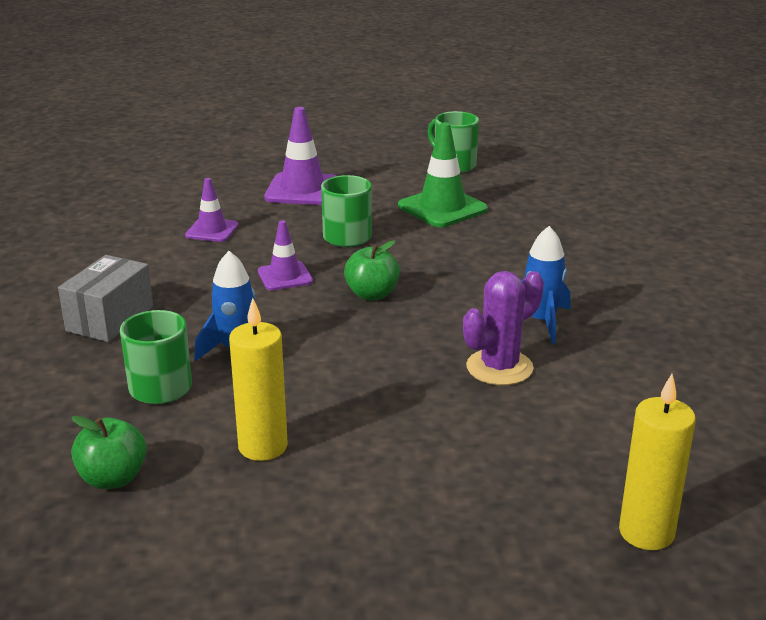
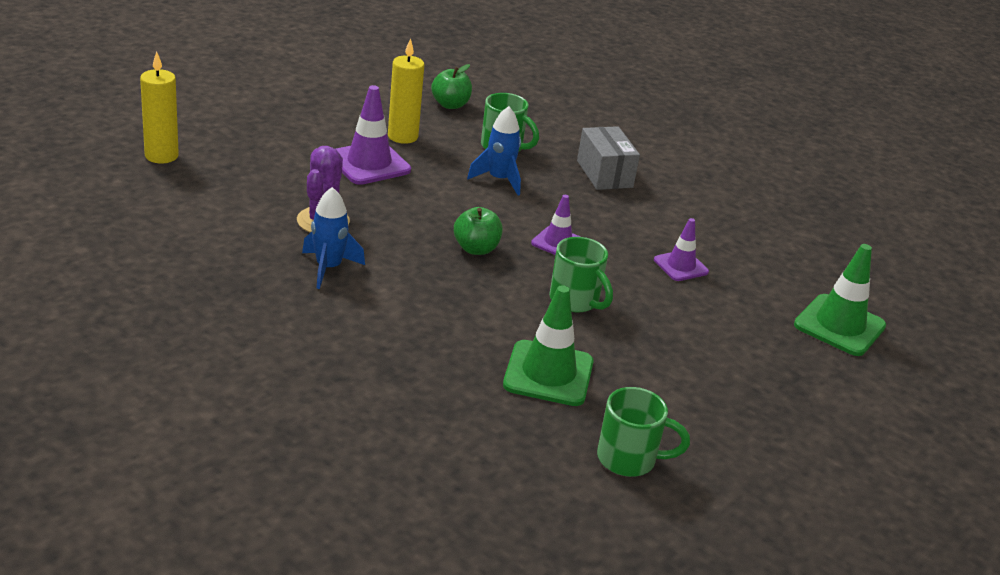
camera: 135 degrees right, 5 degrees up
purple traffic cone [264,107,337,205] -> purple traffic cone moved to [336,85,411,185]
none -> green traffic cone [794,244,886,356]

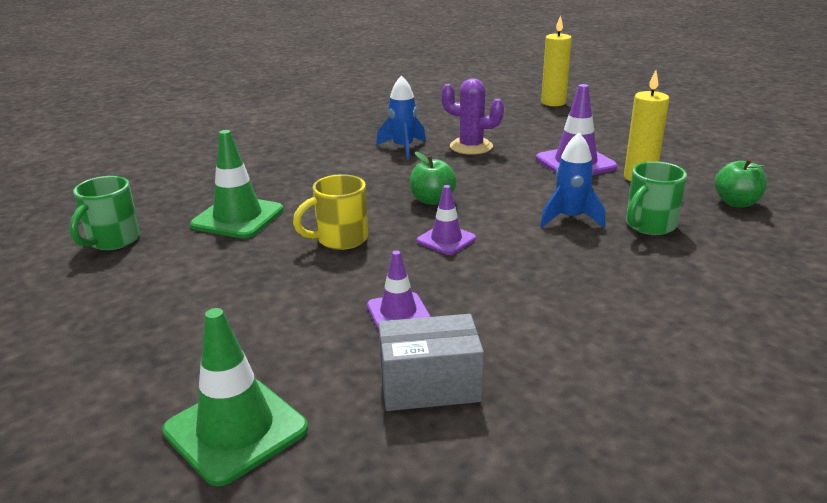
camera: 105 degrees right, 5 degrees down
green mug [549,237,613,312] -> yellow mug [293,174,368,250]
grey box [577,126,640,190] -> grey box moved to [378,314,484,411]

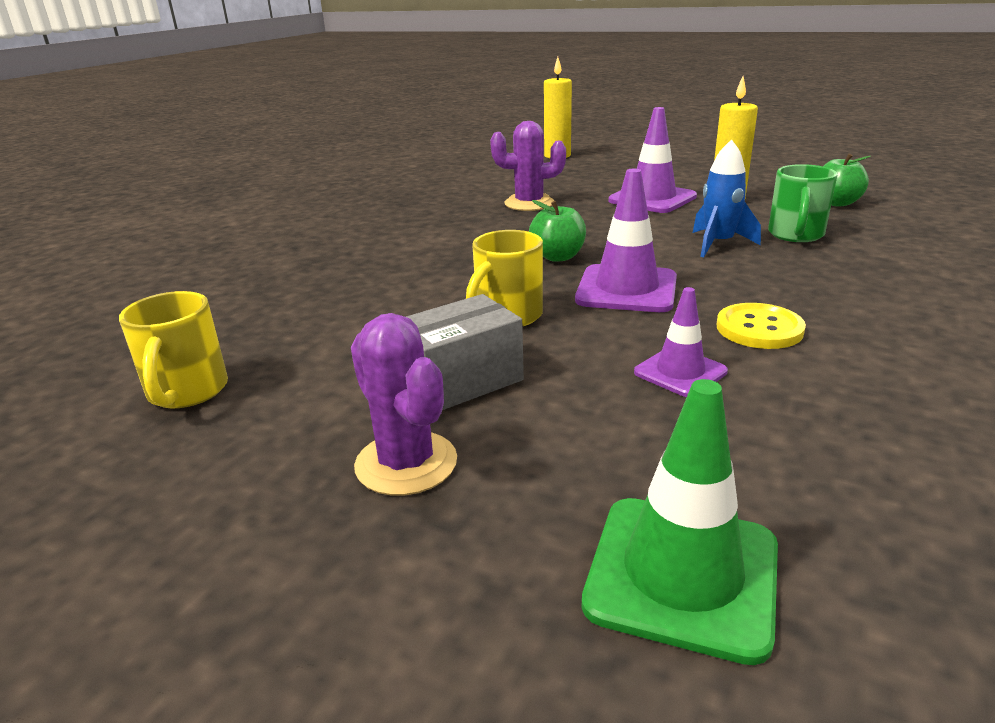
camera: 25 degrees left, 0 degrees up
green mug [69,176,140,250] -> yellow mug [119,291,228,408]
green traffic cone [190,130,284,239] -> none
blue rocket [376,76,426,159] -> none
grey box [378,314,484,411] -> grey box moved to [406,294,524,410]
purple traffic cone [417,185,476,255] -> purple traffic cone [575,169,677,312], size x1.65
none -> purple cactus [351,313,457,496]
none -> yellow button [717,303,806,349]

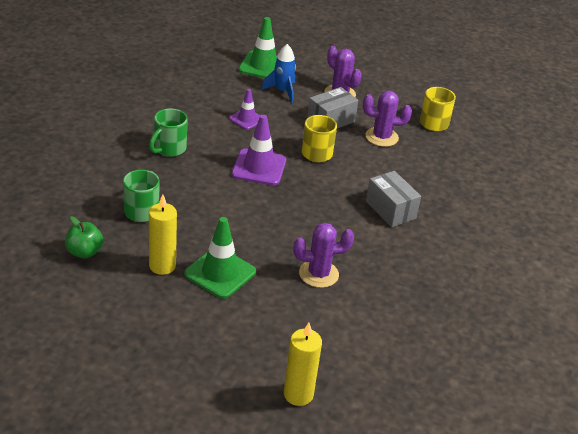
camera: 170 degrees right, 10 degrees up
green apple [529,200,586,262] -> none
purple traffic cone [609,107,697,213] -> green traffic cone [184,217,256,299]
blue rocket [693,139,761,257] -> blue rocket moved to [261,44,296,103]
yellow button [717,303,806,349] -> none
none -> green mug [149,109,188,157]
none -> purple cactus [363,91,412,147]
none -> grey box [366,171,421,227]

